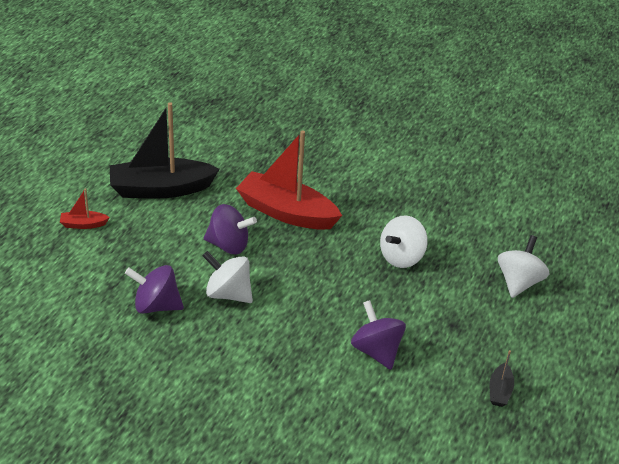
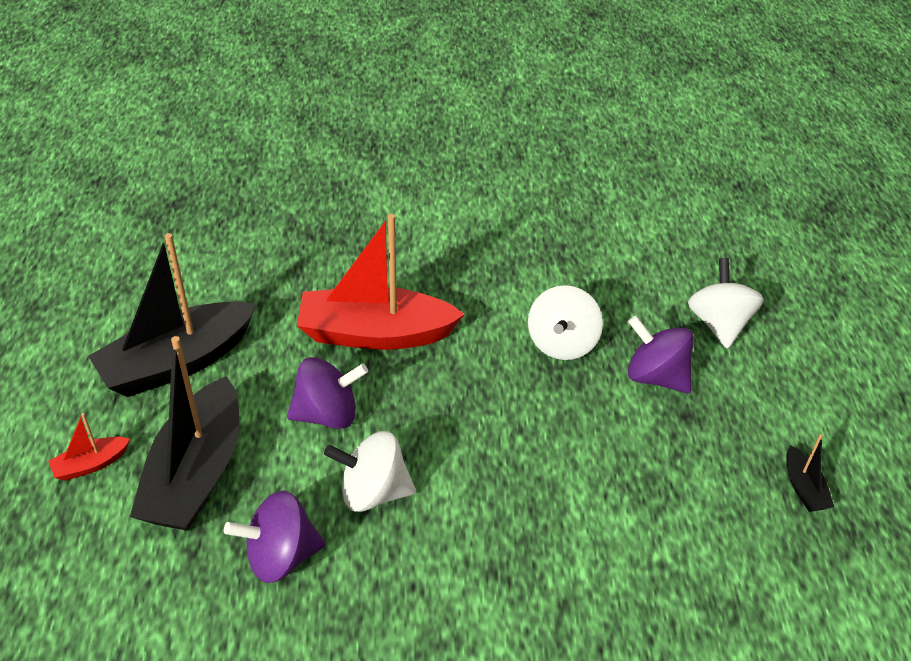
camera: 25 degrees left, 5 degrees up
purple spinning top [351,300,406,370] -> purple spinning top moved to [628,316,694,394]
none -> black boat [130,336,239,531]

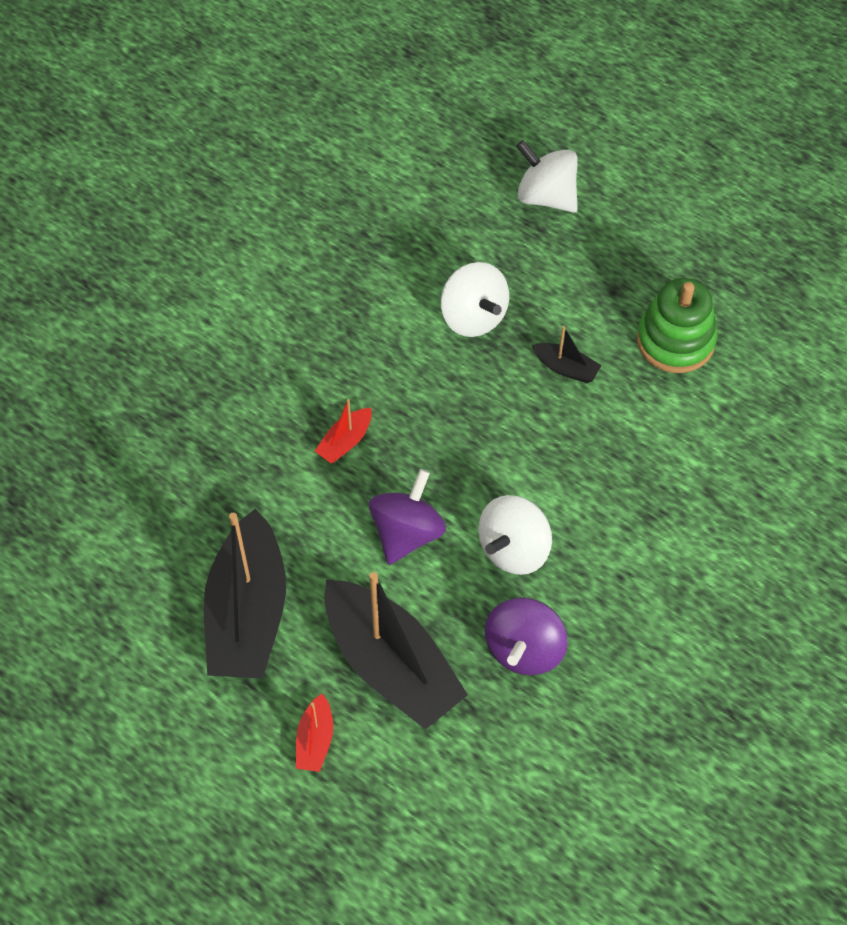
camera: 50 degrees left, 15 degrees up
red boat [297,214,465,350] -> red boat [315,399,372,463], size x0.43
purple spinning top [628,316,694,394] -> none
black boat [787,434,834,512] -> black boat moved to [532,326,601,383]
none -> green stacking toy [637,278,717,373]

